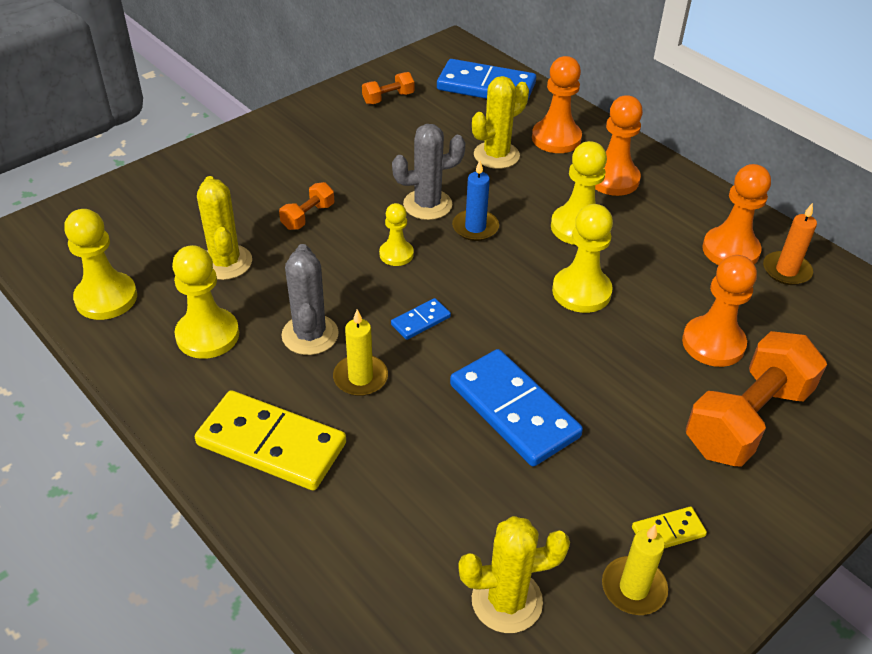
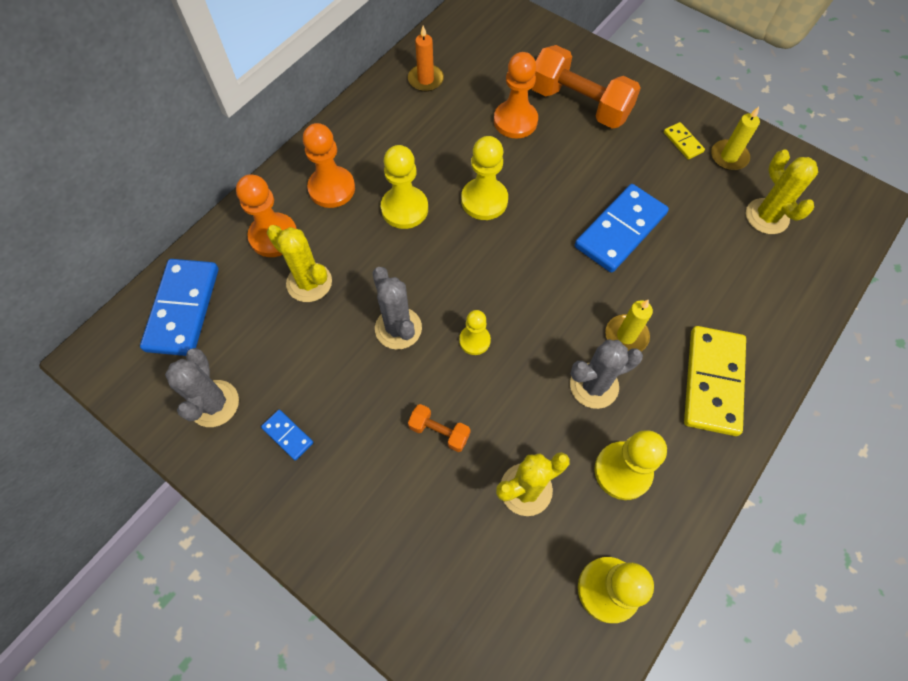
camera: 100 degrees left, 20 degrees up
orange dumbbell [362,72,414,104] -> grey cactus [165,348,239,427]
blue domino [391,298,451,340] -> blue domino moved to [261,410,313,460]
blue candle [452,161,499,241] -> none
orange pawn [702,164,771,265] -> none

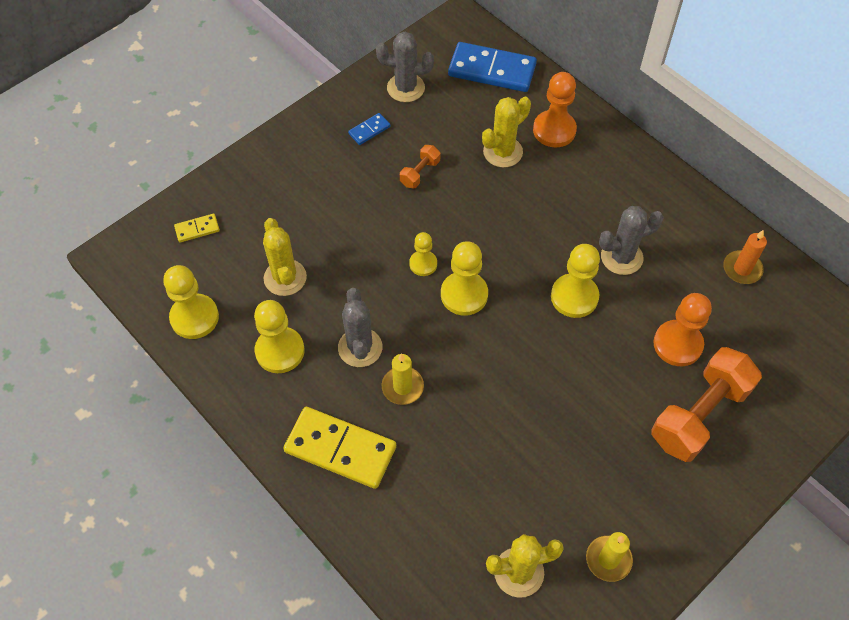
camera: 100 degrees right, 5 degrees down
orange pawn [303,123,355,208] -> none
grey cactus [372,267,422,350] -> grey cactus moved to [599,206,664,275]
yellow pawn [381,145,428,229] -> yellow pawn moved to [441,241,488,316]
orange dumbbell [408,404,471,452] -> orange dumbbell moved to [400,145,441,188]
blue domino [575,184,669,273] -> none
yellow domino [664,122,705,159] -> yellow domino moved to [174,214,220,242]

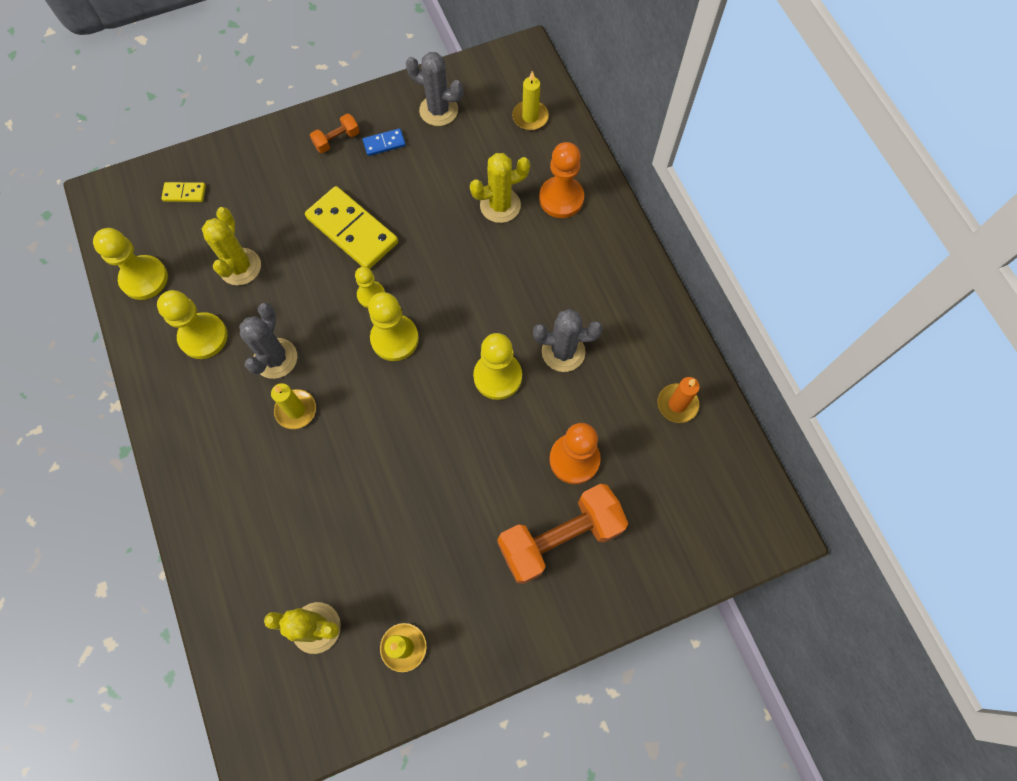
camera: 20 degrees right, 10 degrees up
yellow domino [283,407,396,489] -> yellow domino moved to [305,186,398,269]
orange dumbbell [400,145,441,188] -> orange dumbbell moved to [310,114,360,153]
blue domino [448,42,537,92] -> yellow candle [512,71,549,130]

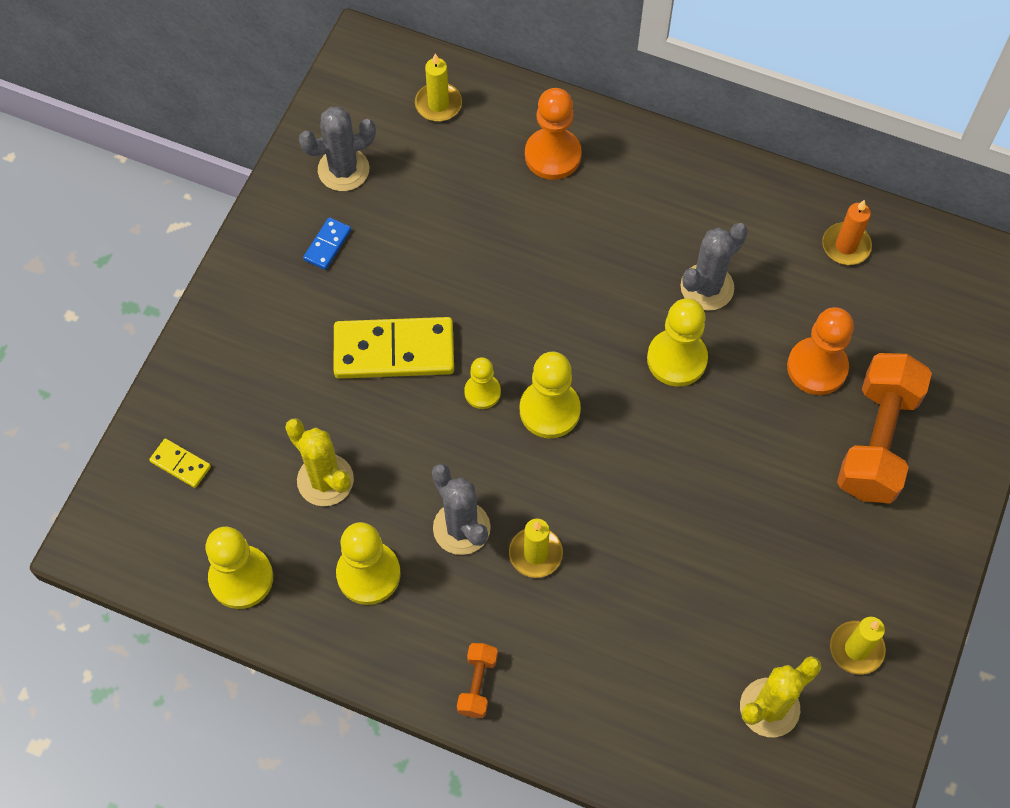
camera: 45 degrees left, 5 degrees down
yellow domino [161,182,206,202] -> yellow domino turned 75 degrees clockwise [149,438,211,488]
orange dumbbell [310,114,360,153] -> orange dumbbell moved to [457,643,498,718]
yellow cactus [470,153,530,223] -> none

